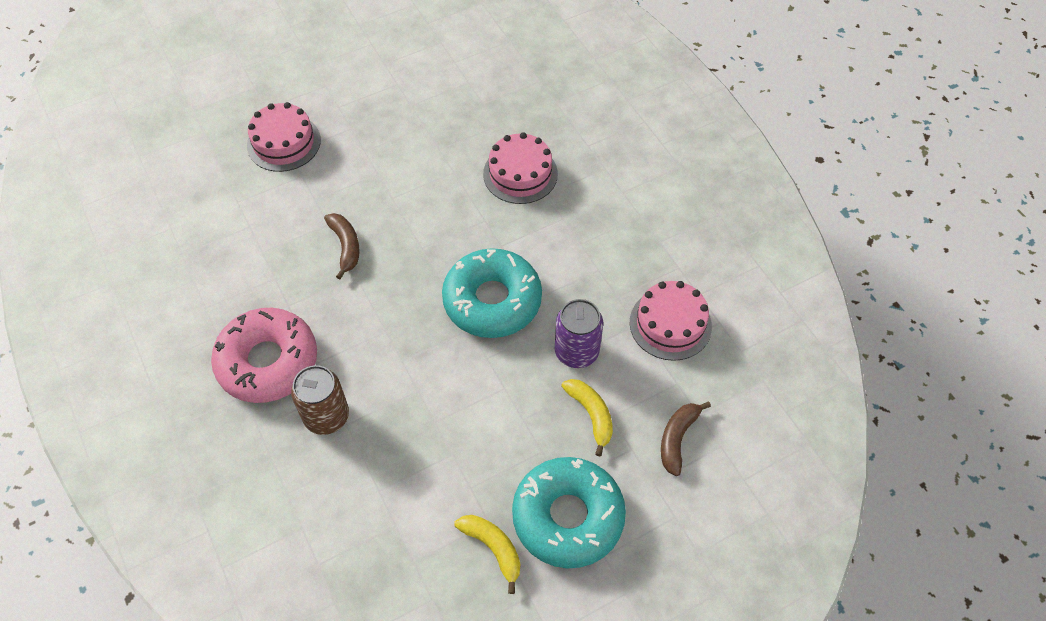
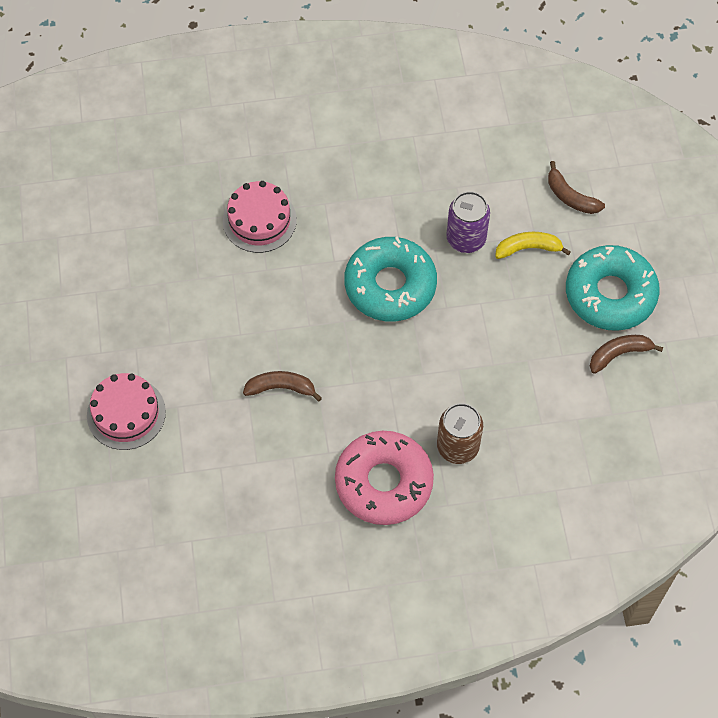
camera: 70 degrees left, 5 degrees up
yellow banana [454,515,520,594] -> brown banana [590,335,663,374]
pink cake [630,281,712,361] -> none

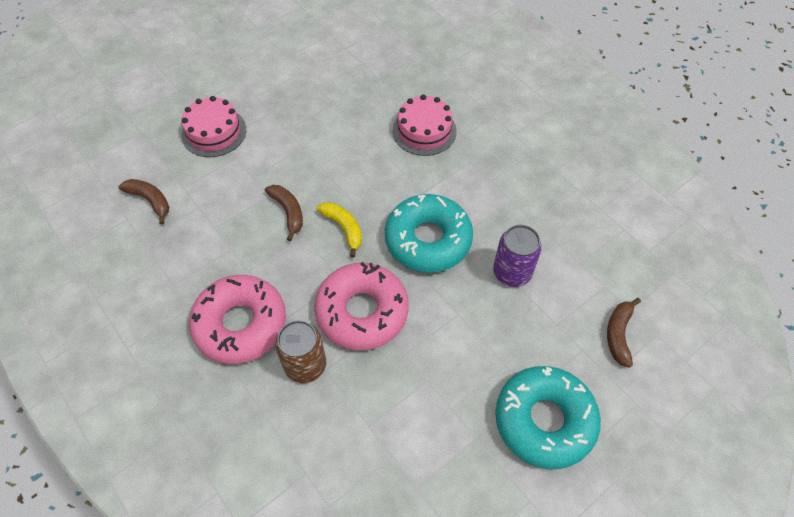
camera: 60 degrees right, 5 degrees down
yellow banana [495,232,571,259] -> yellow banana moved to [317,202,362,257]
brown banana [590,335,663,374] -> brown banana moved to [118,179,169,224]
none -> pink donut [314,262,409,350]

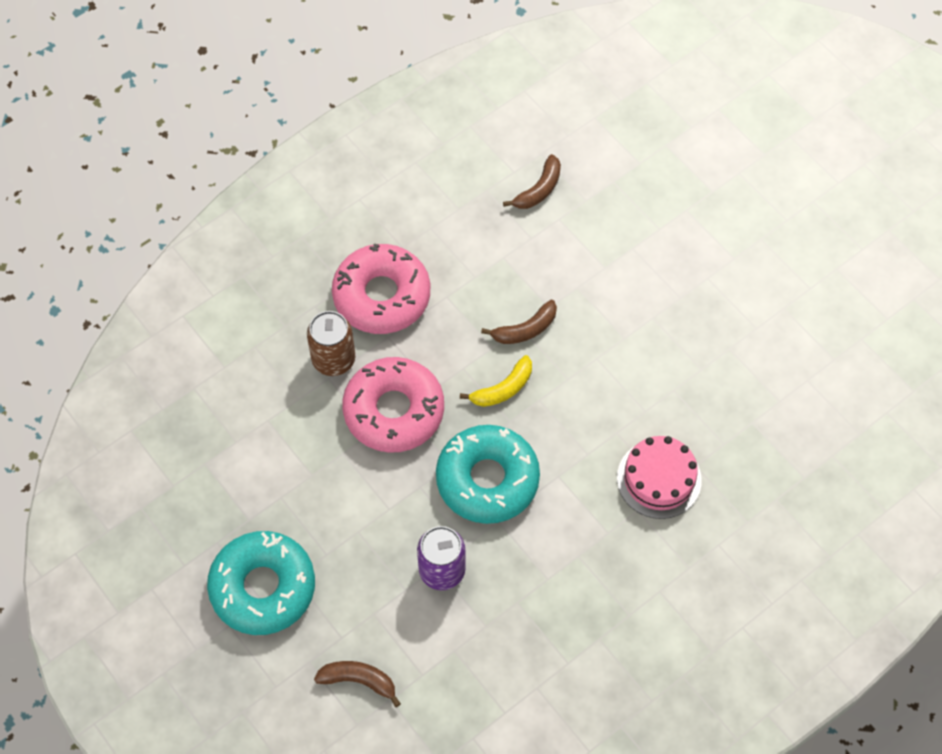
camera: 90 degrees right, 5 degrees up
pink cake [181,96,246,157] -> none

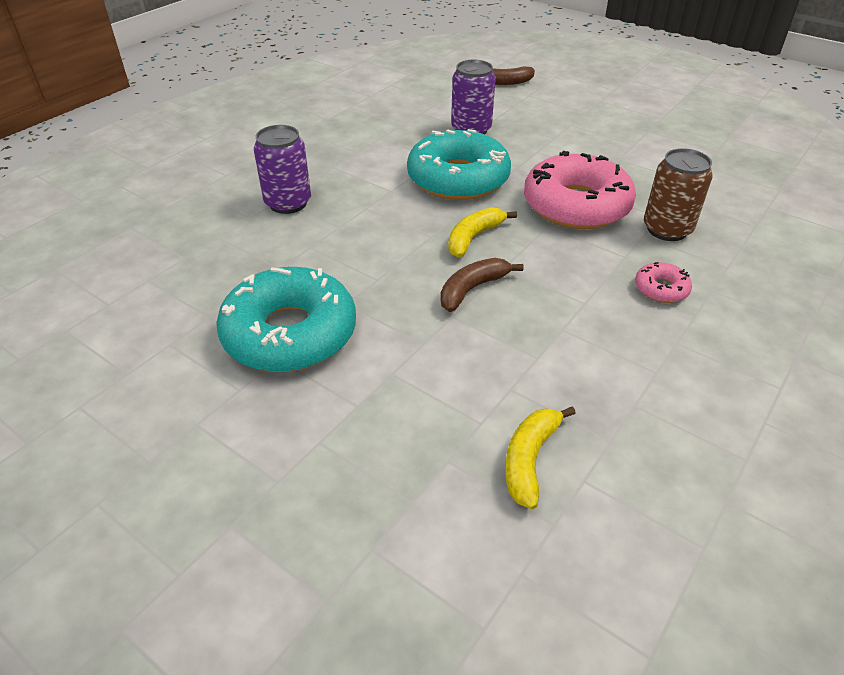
camera: 165 degrees right, 20 degrees down
turquoise donut [207,531,315,635] -> turquoise donut moved to [216,267,356,372]
pink donut [332,244,430,334] -> pink donut [635,262,692,303], size x0.43
brown banana [503,154,561,209] -> yellow banana [505,406,576,509]
pink cake [617,436,702,519] -> purple can [254,125,311,214]

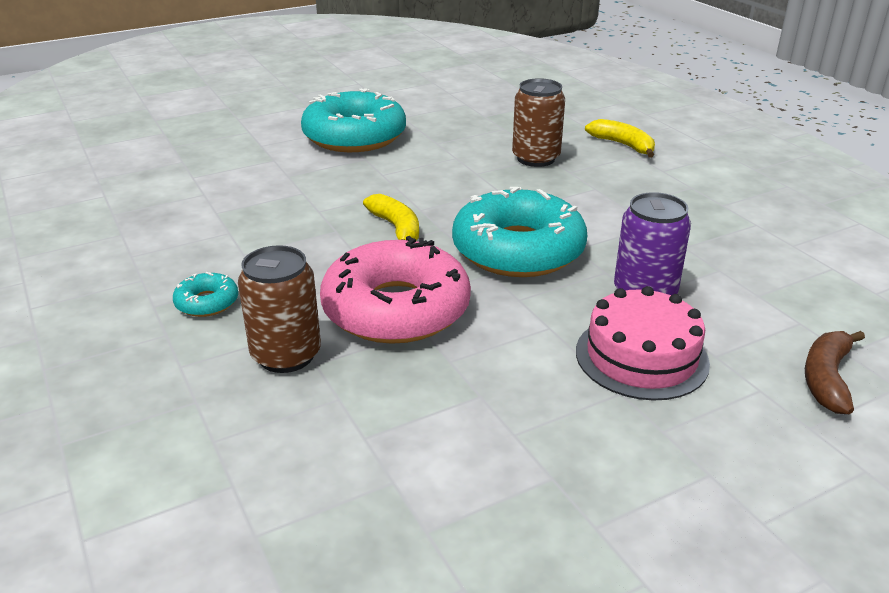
camera: 115 degrees right, 10 degrees down
purple can [254,125,311,214] -> brown can [512,78,565,167]
brown banana [440,258,524,312] -> none
yellow banana [505,406,576,509] -> yellow banana moved to [585,119,655,157]
pink donut [635,262,692,303] -> turquoise donut [173,272,238,317]
none -> pink cake [576,286,710,401]

